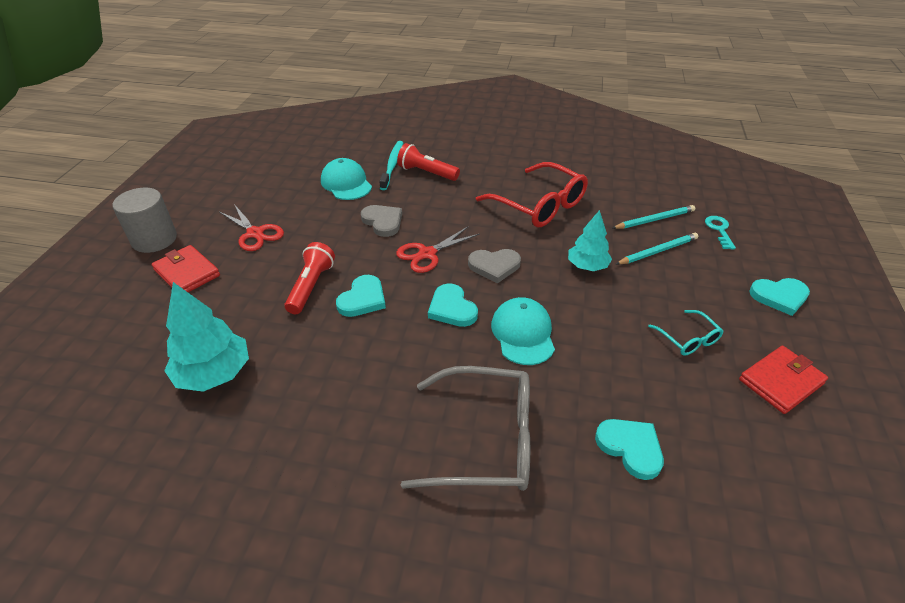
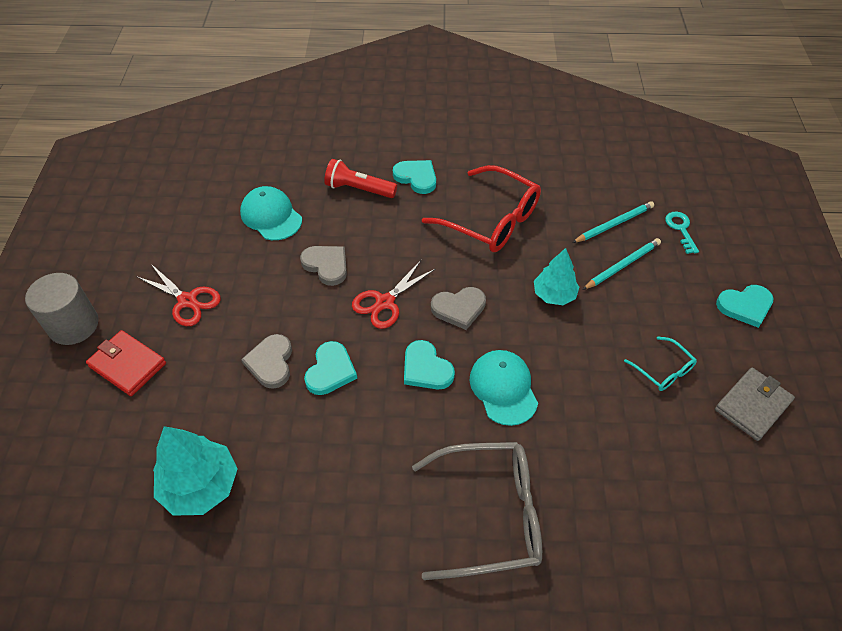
camera: 10 degrees left, 10 degrees up
red flashlight [284,242,335,314] -> grey heart [241,334,292,389]
turquoise toothbrush [379,141,403,190] -> none
turquoise heart [595,419,664,480] -> turquoise heart moved to [393,160,436,194]
red wallet [739,346,828,414] -> grey wallet [715,367,795,441]

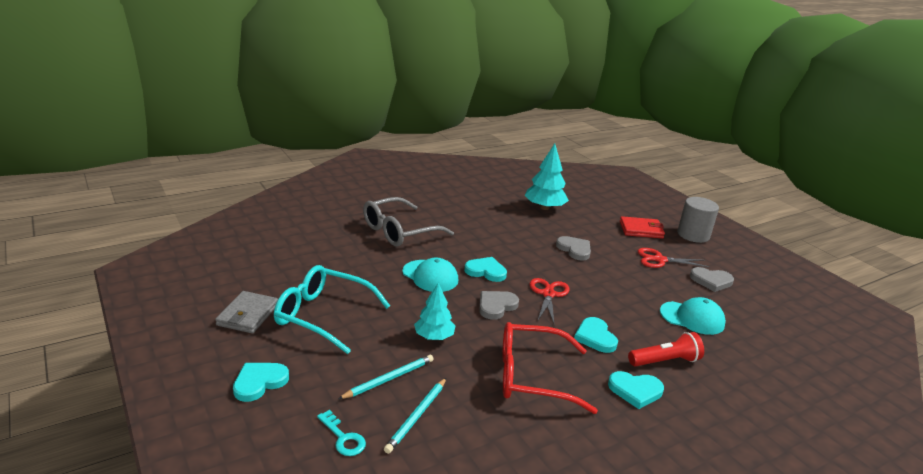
camera: 145 degrees right, 25 degrees down
grey heart [300,246,347,286] -> grey heart moved to [690,267,734,292]
turquoise heart [304,341,357,395] -> turquoise heart moved to [574,317,618,353]
turquoise pencil [582,238,661,290] -> turquoise pencil turned 150 degrees counterclockwise [338,355,434,399]
turquoise glasses [624,337,697,391] -> turquoise glasses [274,265,390,354], size x2.06

